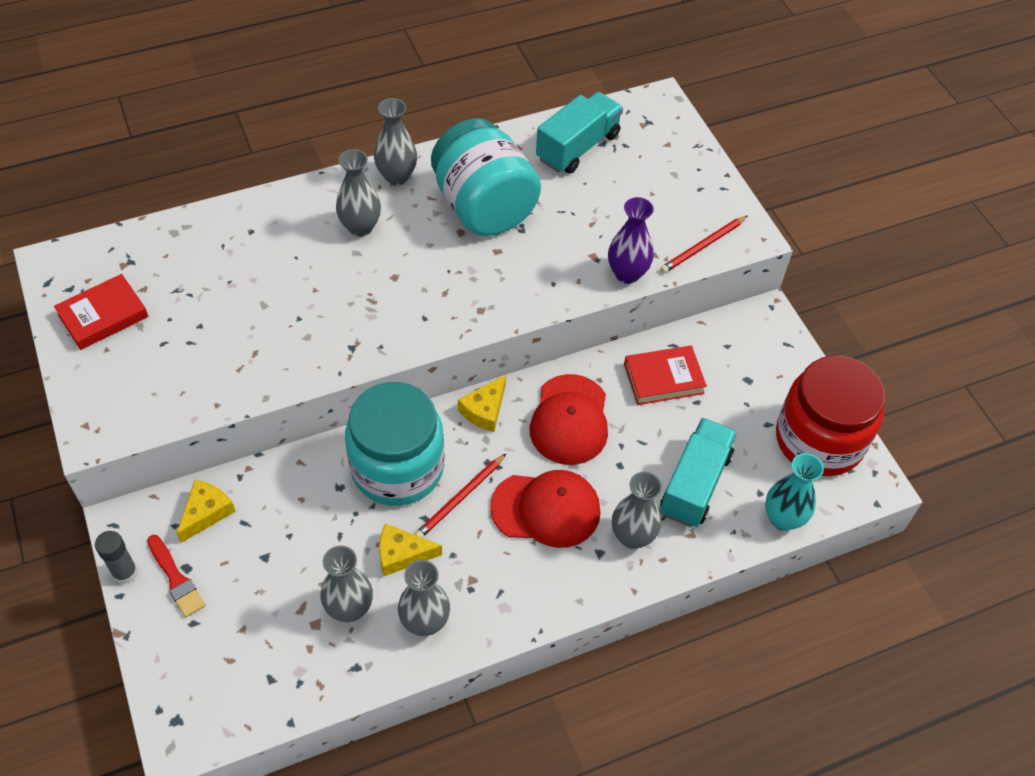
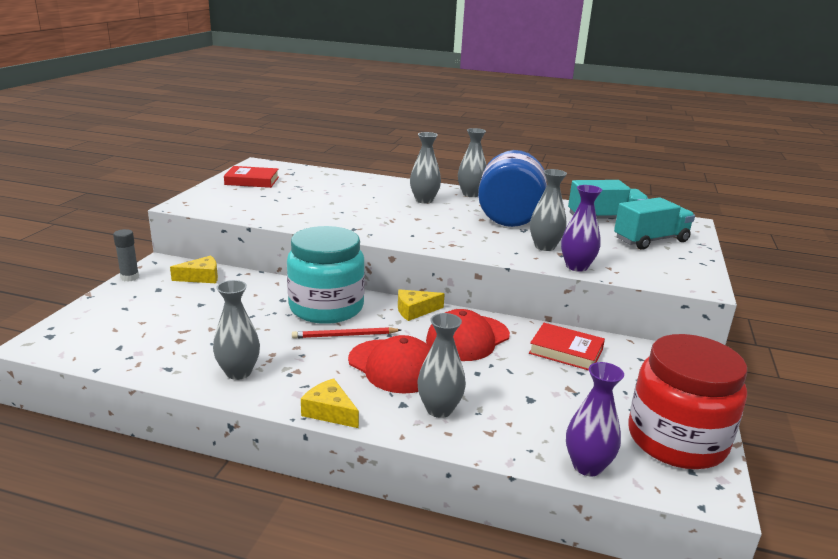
camera: 40 degrees right, 30 degrees down
red brush [147,535,205,617] -> none
grey vase [321,545,373,622] -> grey vase moved to [530,169,567,251]
yellow cheese [379,523,442,576] -> yellow cheese moved to [301,378,359,428]
turquoise jar [431,118,541,236] -> blue jar [478,150,547,227]
red pencil [660,215,748,273] -> none
turquoise truck [660,418,737,527] -> turquoise truck moved to [614,197,695,250]
turquoise vase [765,453,824,531] -> purple vase [566,362,624,476]

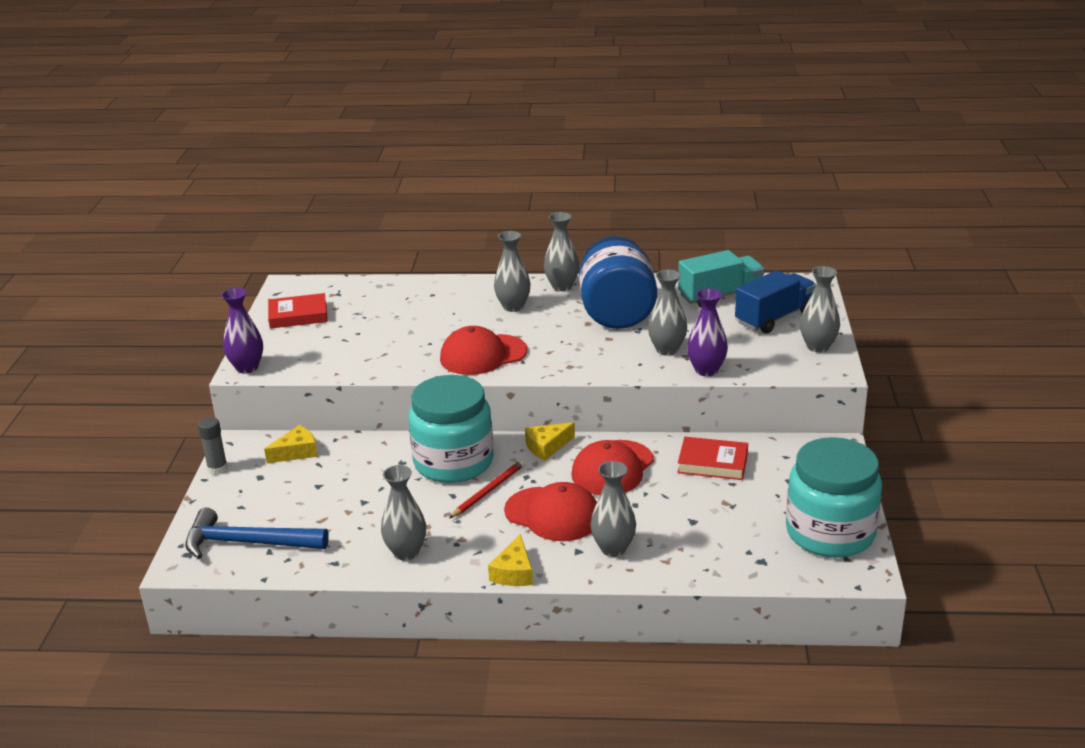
camera: 10 degrees left, 5 degrees up
red pencil [292,327,401,339] -> red pencil turned 150 degrees clockwise [449,460,525,519]
yellow cheese [301,378,359,428] -> yellow cheese turned 105 degrees counterclockwise [488,534,533,586]
purple vase [566,362,624,476] -> purple vase moved to [221,288,263,374]
turquoise truck [614,197,695,250] -> blue truck [735,270,816,334]
red jar [629,334,747,469] -> turquoise jar [786,437,882,558]
none -> blue hammer [185,508,329,559]
none -> red cap [440,326,527,375]
none -> grey vase [800,266,840,353]

